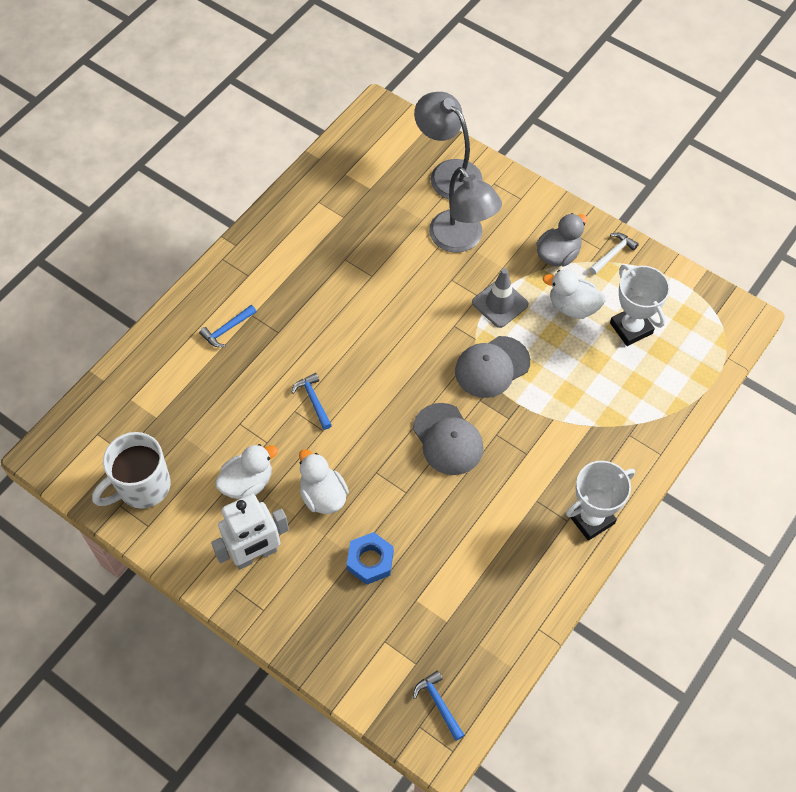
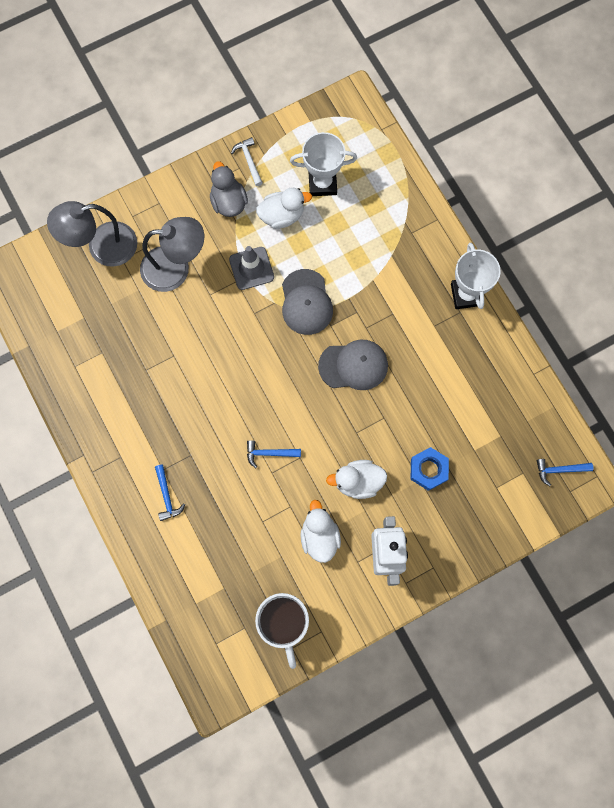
camera: 65 degrees left, 15 degrees up
white duck [543,270,605,319] -> white duck turned 150 degrees counterclockwise [256,188,312,229]

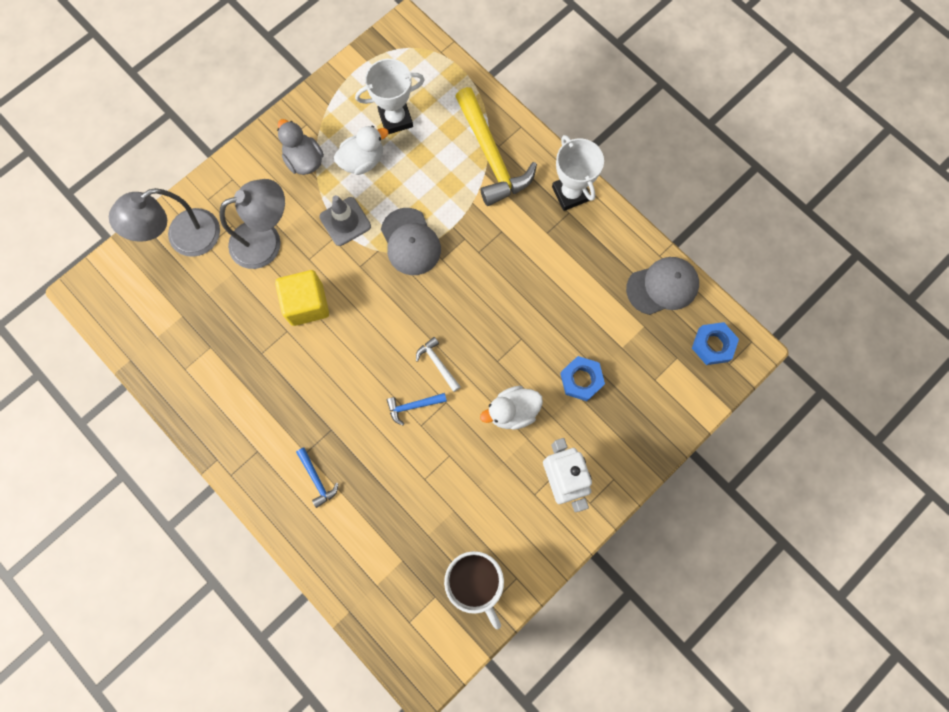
camera: 15 degrees left, 0 degrees up
white hammer [231,137,263,186] -> white hammer moved to [416,337,461,392]
white duck [300,500,341,563] -> none
grey cap [318,340,388,390] -> grey cap moved to [626,257,699,315]
blue hammer [537,459,593,486] -> blue nut [692,322,739,365]
none -> yellow cube [275,270,329,326]
none -> yellow hammer [455,87,537,206]

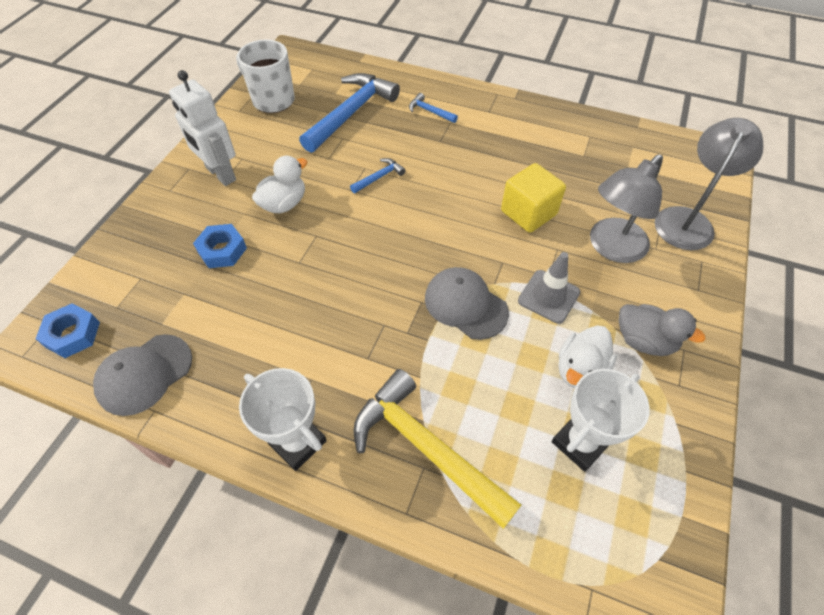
camera: 155 degrees right, 20 degrees down
white hammer [416,337,461,392] -> none
none -> blue hammer [299,73,400,153]

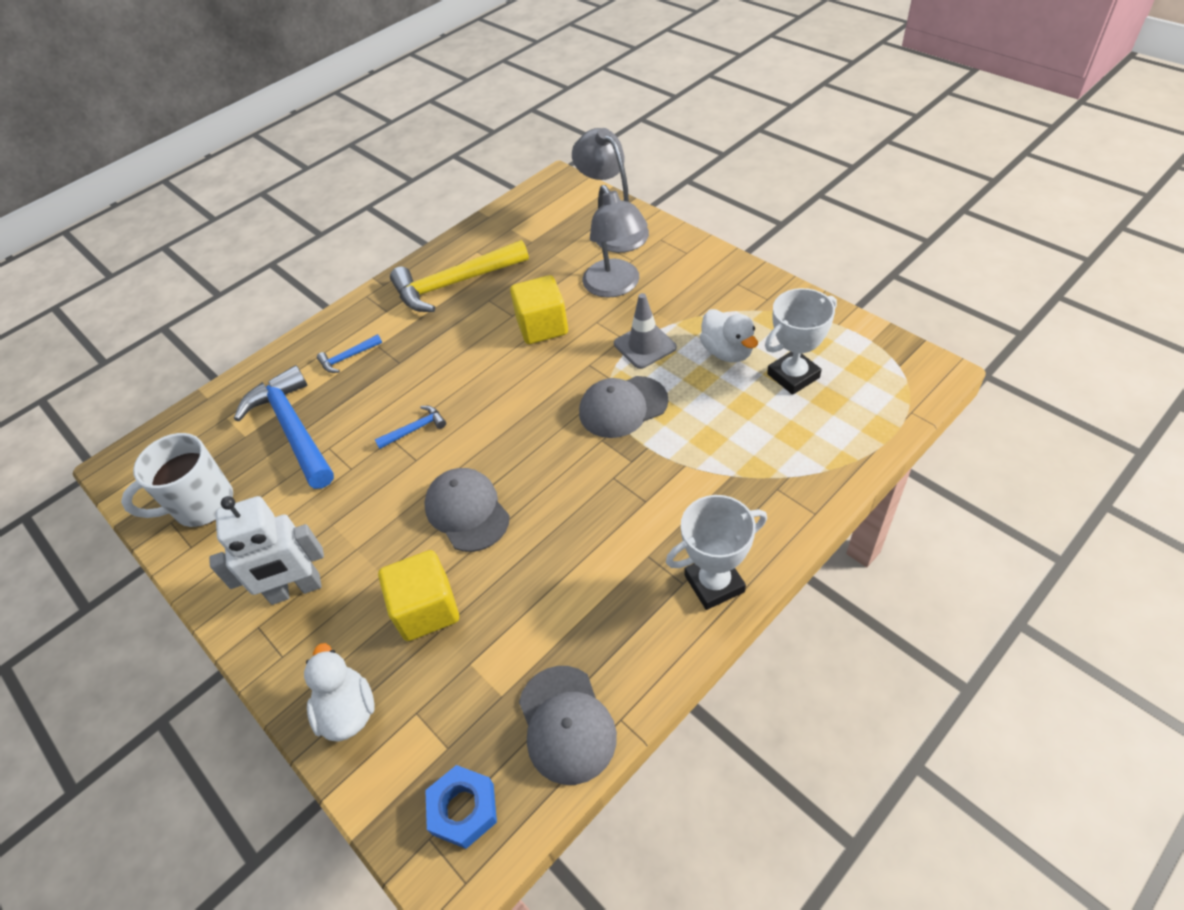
camera: 60 degrees left, 5 degrees down
blue nut [193,224,247,268] -> yellow cube [378,550,459,641]
white duck [252,156,307,213] -> white duck moved to [304,643,375,742]
blue hammer [350,158,406,193] -> blue hammer turned 75 degrees clockwise [375,406,446,449]
yellow hammer [354,369,521,529] -> yellow hammer moved to [390,240,529,312]
white trophy [552,369,650,472] -> white trophy turned 75 degrees clockwise [765,288,837,395]
grey duck [618,304,706,356] -> none
none -> grey cap [424,468,510,552]

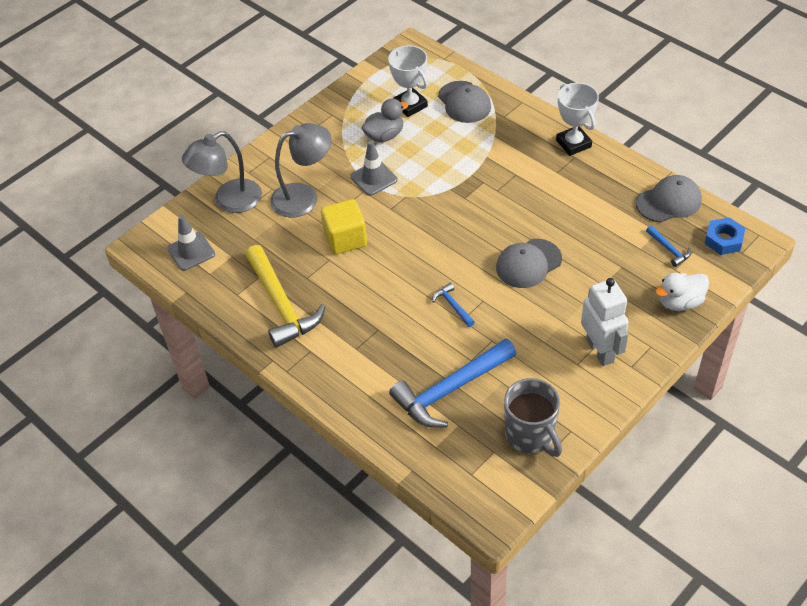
camera: 95 degrees left, 0 degrees up
white mug [121,433,233,527] -> grey mug [504,378,562,457]
blue hammer [317,334,382,373] -> blue hammer moved to [646,226,691,267]
yellow cube [378,550,459,641] -> none
grey cap [579,376,668,438] -> grey cap moved to [438,81,491,123]
white duck [700,309,758,362] -> grey duck [362,98,408,142]
none -> grey traffic cone [167,215,215,271]

